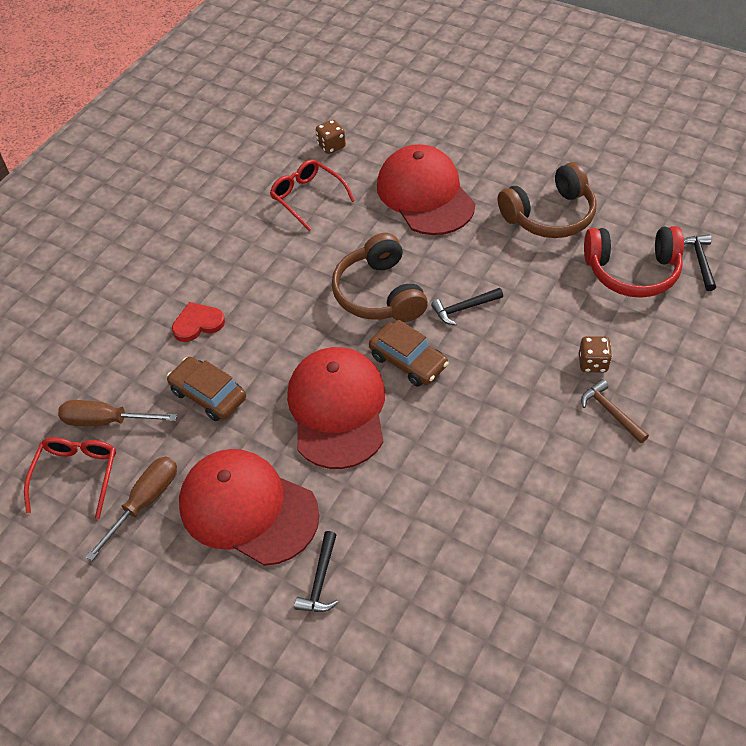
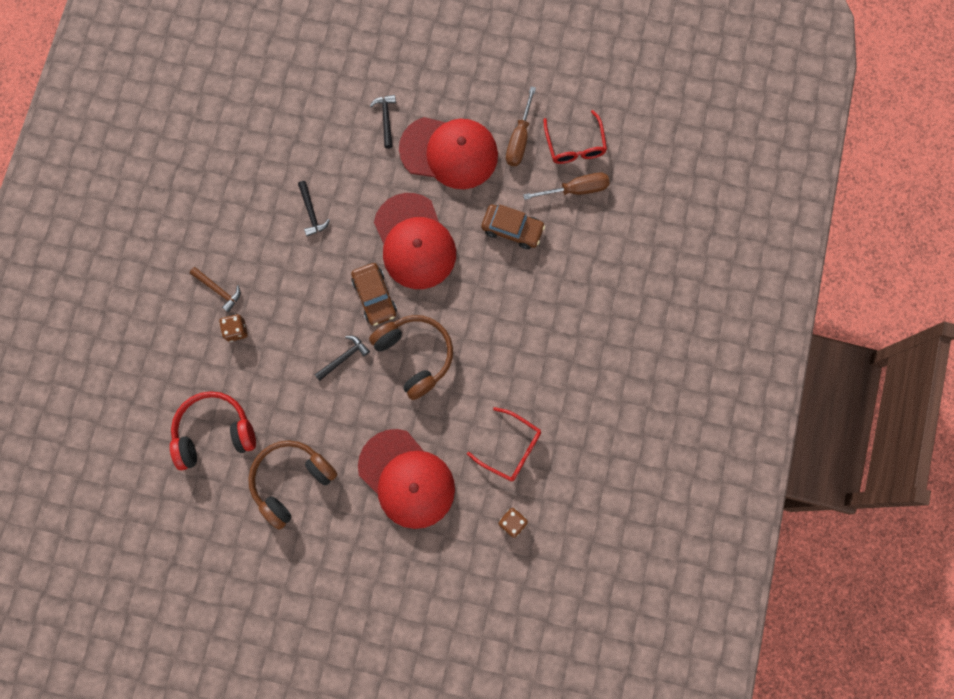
camera: 160 degrees right, 25 degrees up
red heart [172,302,225,342] -> none
brown car [369,320,448,387] -> brown car turned 135 degrees counterclockwise [351,263,397,326]
black hammer [684,235,716,291] -> black hammer moved to [298,181,330,236]

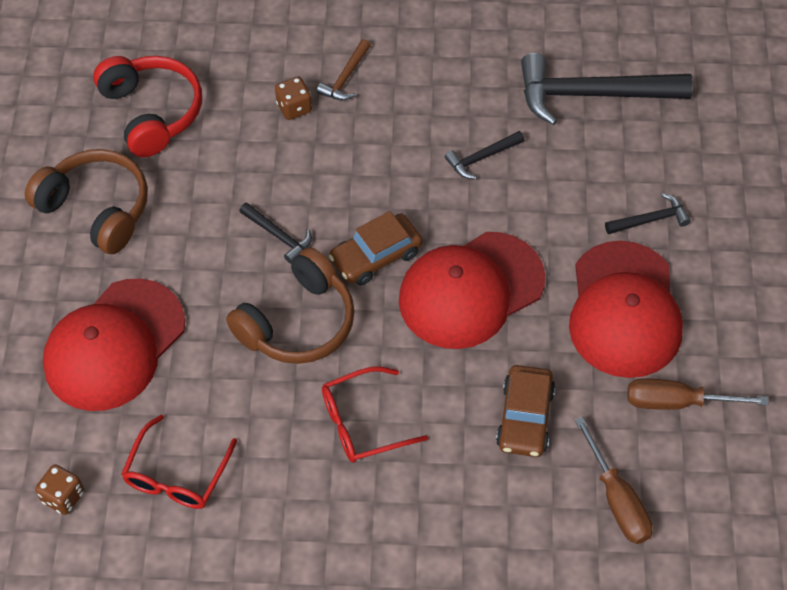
camera: 80 degrees right, 20 degrees down
red glasses [544,110,607,164] -> red glasses moved to [322,366,429,463]
none -> black hammer [521,53,693,125]

